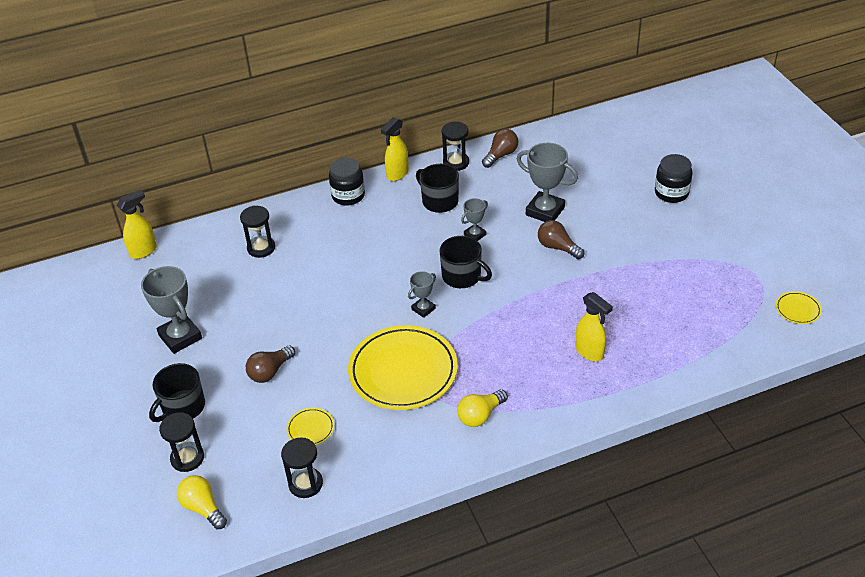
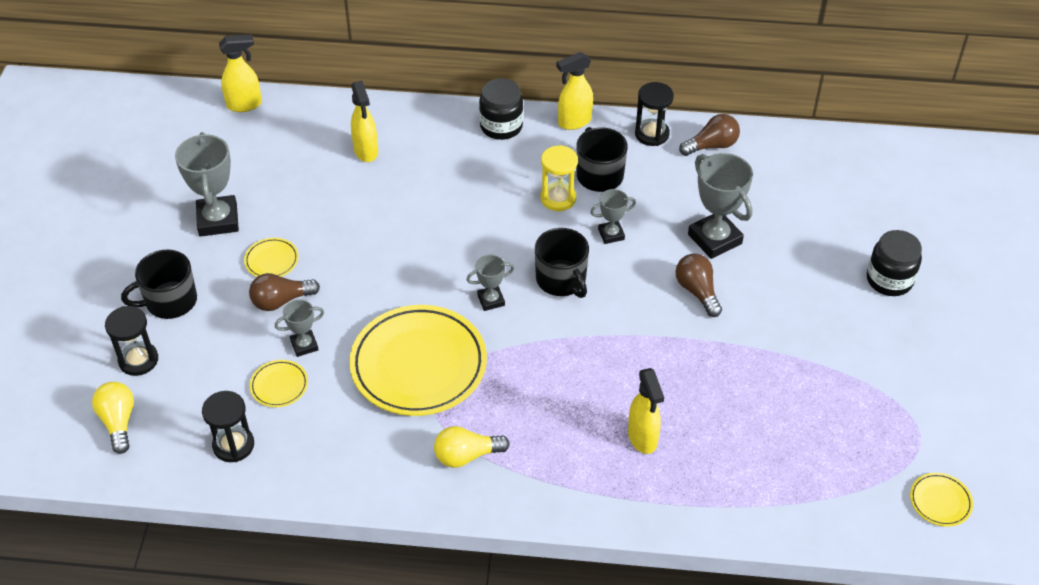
camera: 25 degrees right, 5 degrees up
black hourglass [240,206,275,258] -> yellow spray bottle [351,81,378,162]
none -> yellow plate [244,238,299,277]
none -> grey trophy [275,299,324,357]
none -> yellow hourglass [541,145,578,211]

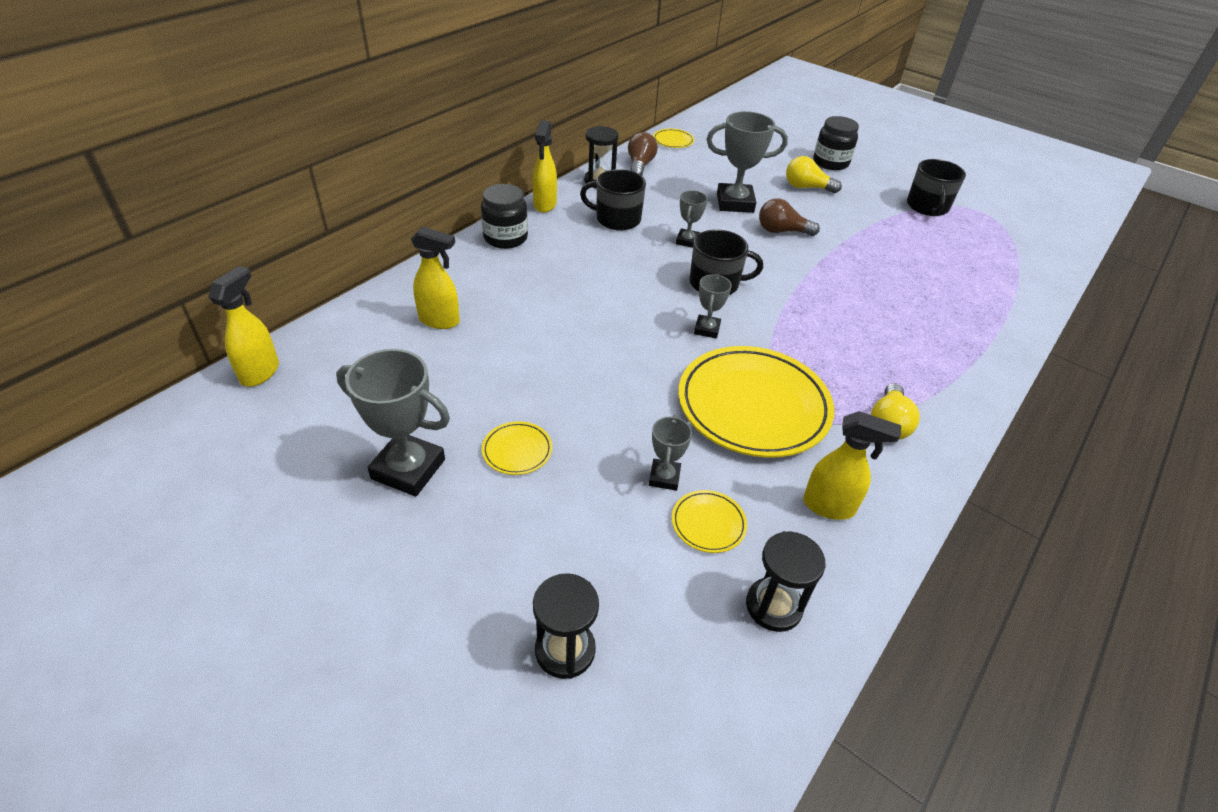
camera: 60 degrees left, 5 degrees down
yellow light bulb [92,382,134,454] -> yellow light bulb moved to [786,156,842,193]
black mug [121,249,197,319] -> black mug moved to [907,159,966,216]
brown light bulb [249,273,320,311] -> none
yellow hourglass [541,145,578,211] -> none
yellow spray bottle [628,368,664,454] -> yellow spray bottle moved to [803,411,901,520]
yellow plate [910,473,973,527] -> yellow plate moved to [653,129,694,148]

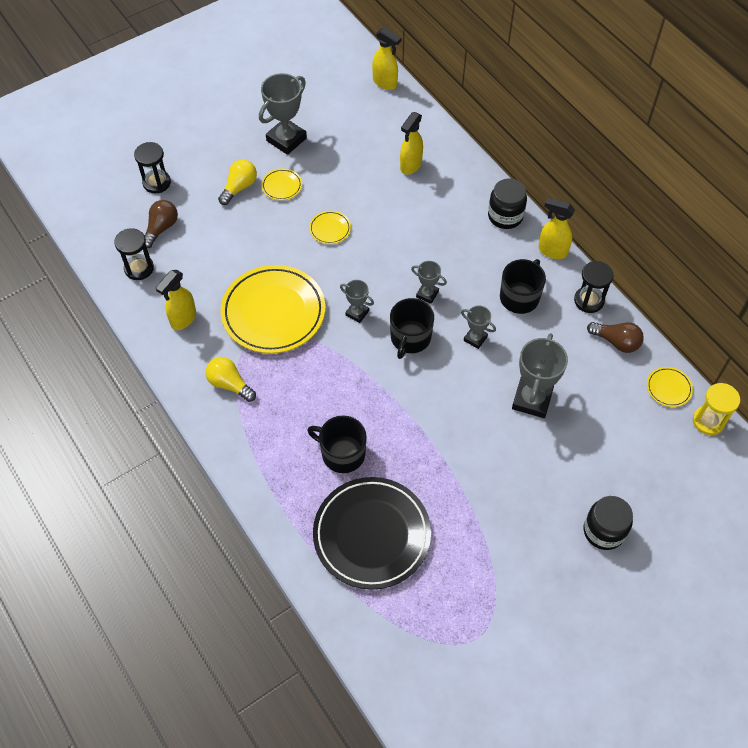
camera: 110 degrees right, 15 degrees up
grey trophy [649,415,692,491] -> grey trophy moved to [411,261,447,304]
yellow plate [672,490,747,553] -> yellow plate moved to [309,211,351,244]
brown light bulb [759,198,820,236] -> brown light bulb moved to [144,200,178,248]
yellow light bulb [786,156,842,193] -> yellow light bulb moved to [218,160,257,205]
black mug [907,159,966,216] -> black mug moved to [307,415,367,473]
none -> black plate [313,477,431,590]
none -> yellow hourglass [693,383,740,435]

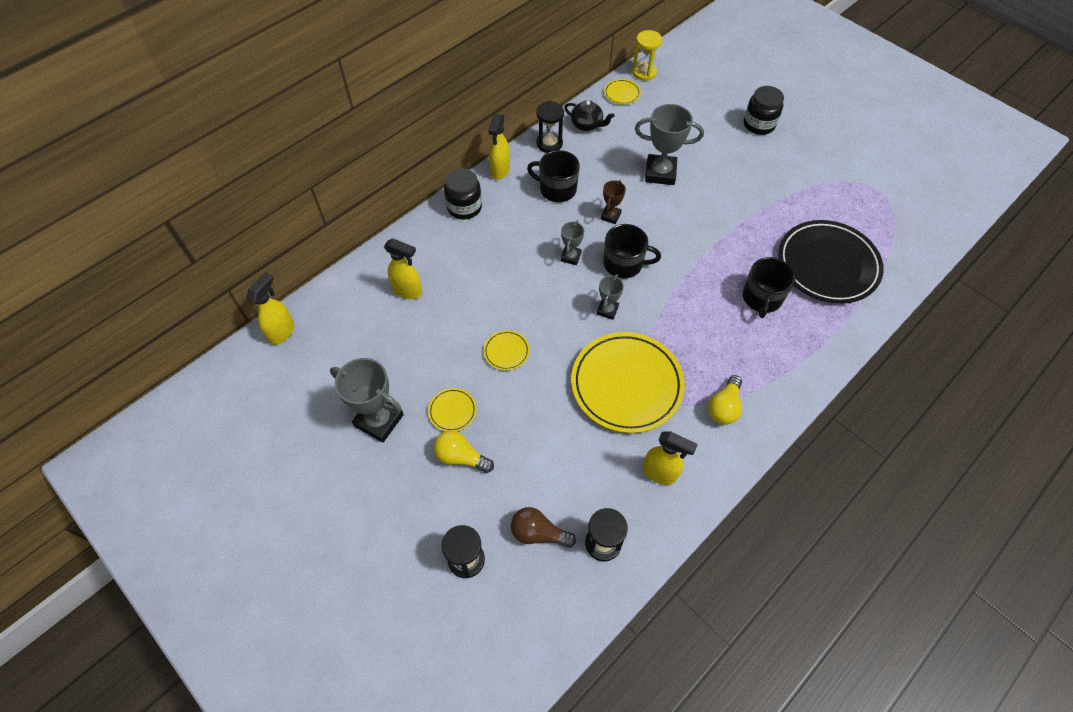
camera: 100 degrees left, 0 degrees up
grey trophy [461,306,496,349] -> brown trophy [600,180,626,224]
brown light bulb [587,322,644,353] -> black teapot [564,100,615,131]

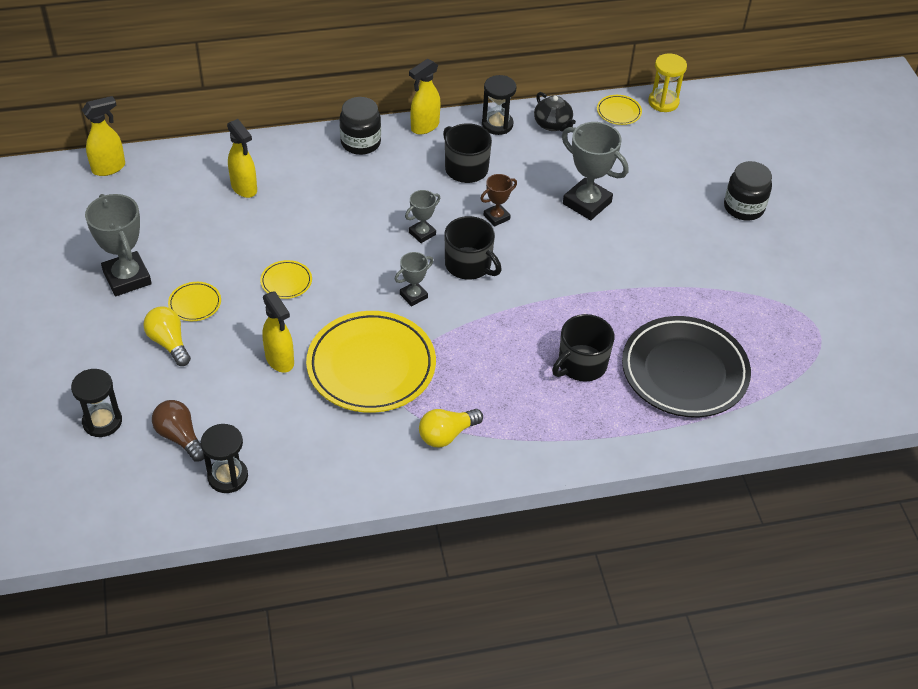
camera: 30 degrees right, 10 degrees down
yellow spray bottle [643,432,698,485] -> yellow spray bottle moved to [262,291,294,373]

